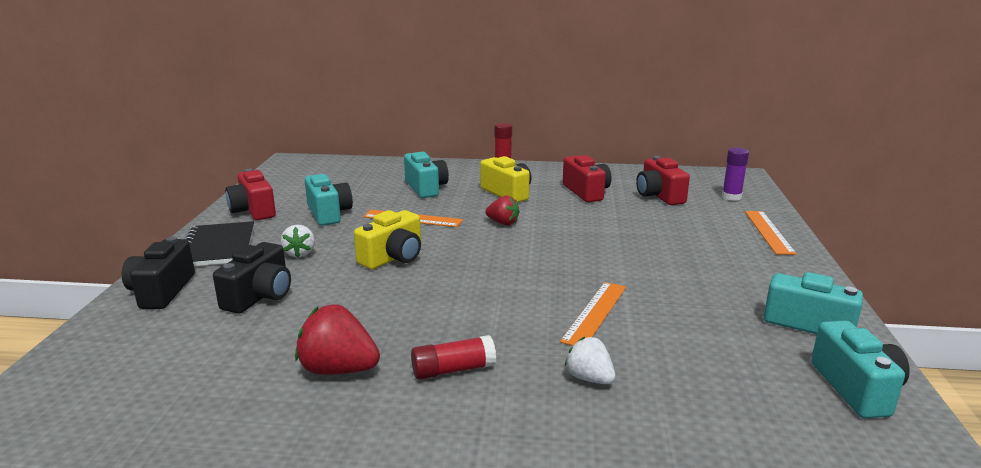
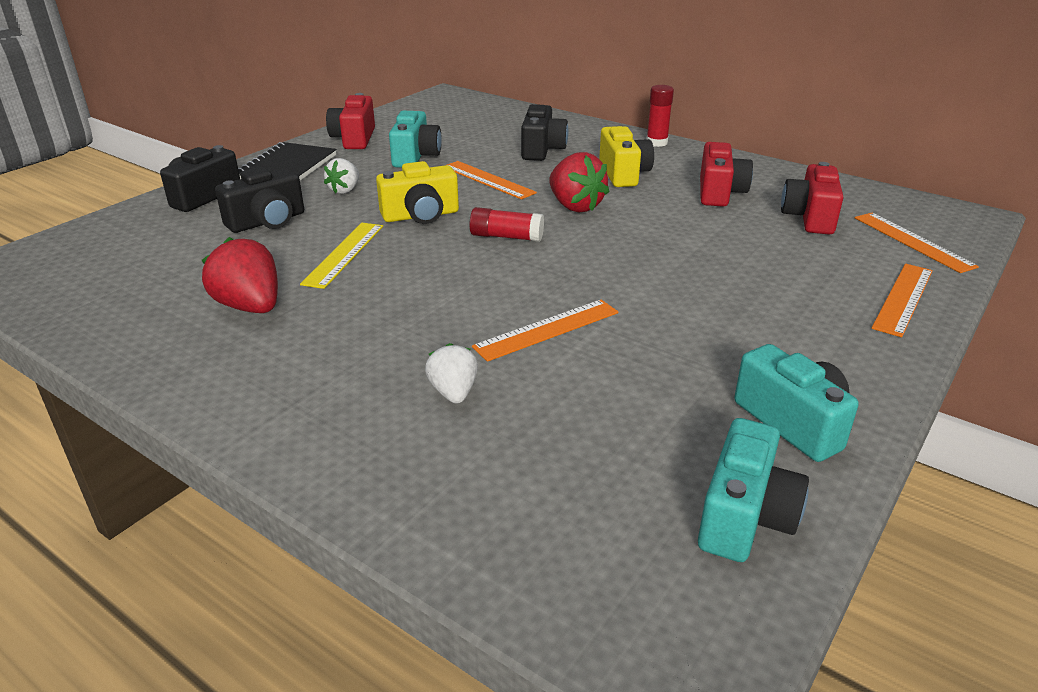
camera: 30 degrees right, 10 degrees up
turquoise camera [404,152,449,198] -> black camera [521,104,568,161]
red glue stick [411,335,496,380] -> red glue stick moved to [469,207,544,242]
red strawberry [485,195,520,225] -> red strawberry [549,152,609,212], size x1.60
purple glue stick [722,148,749,201] -> orange ruler [855,213,979,273]
none -> yellow ruler [300,223,383,289]

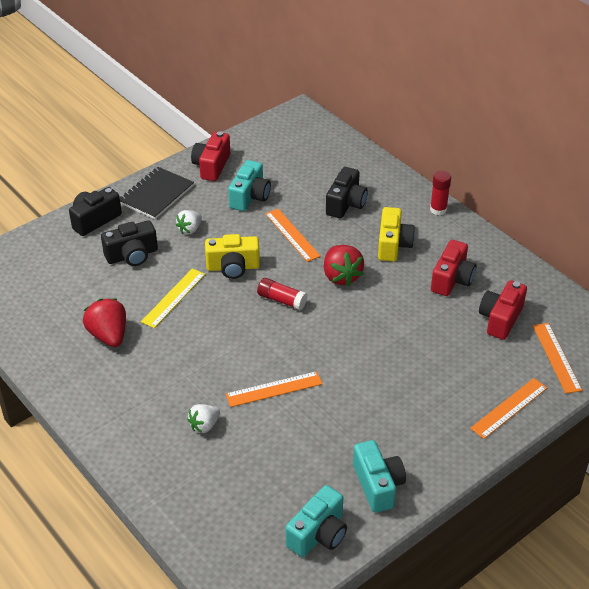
camera: 15 degrees right, 10 degrees up
white strawberry [425,343,478,403] -> white strawberry turned 135 degrees counterclockwise [187,404,220,433]

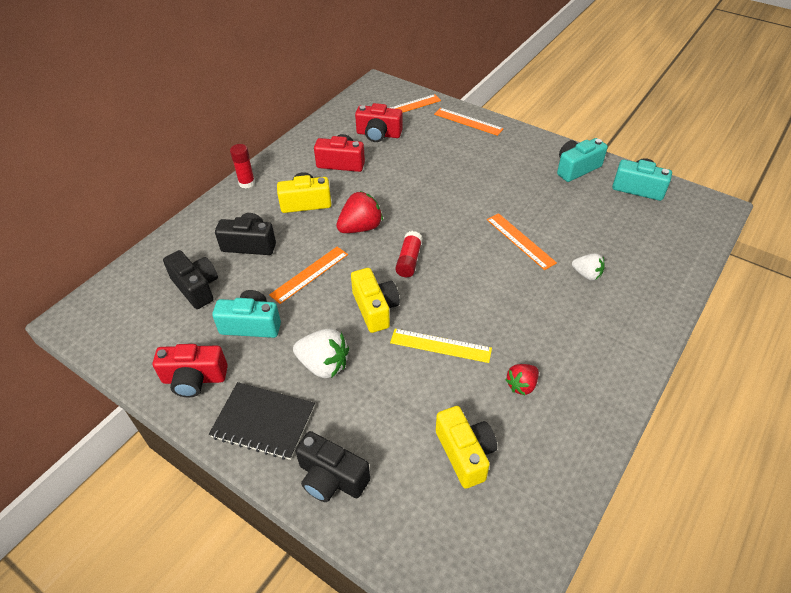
camera: 105 degrees left, 5 degrees up
red strawberry [83,298,126,347] -> red strawberry [505,364,539,395], size x0.62
black camera [101,220,158,266] -> black camera moved to [163,250,218,309]
white strawberry [176,210,202,234] -> white strawberry [293,328,349,378], size x1.60
none -> yellow camera [436,406,497,489]

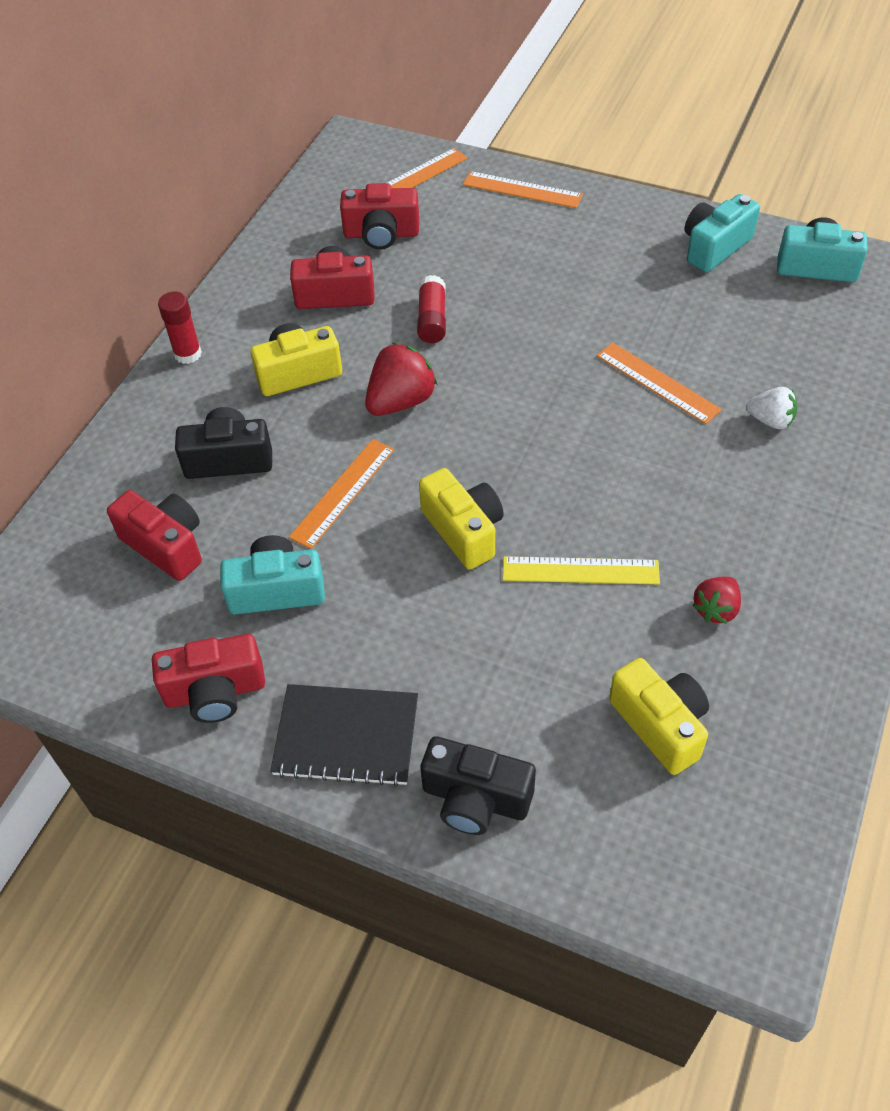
camera: 10 degrees left, 5 degrees up
black camera [163,250,218,309] -> red camera [107,490,202,581]
white strawberry [293,328,349,378] -> none
red glue stick [395,231,423,277] -> red glue stick moved to [417,275,446,343]

